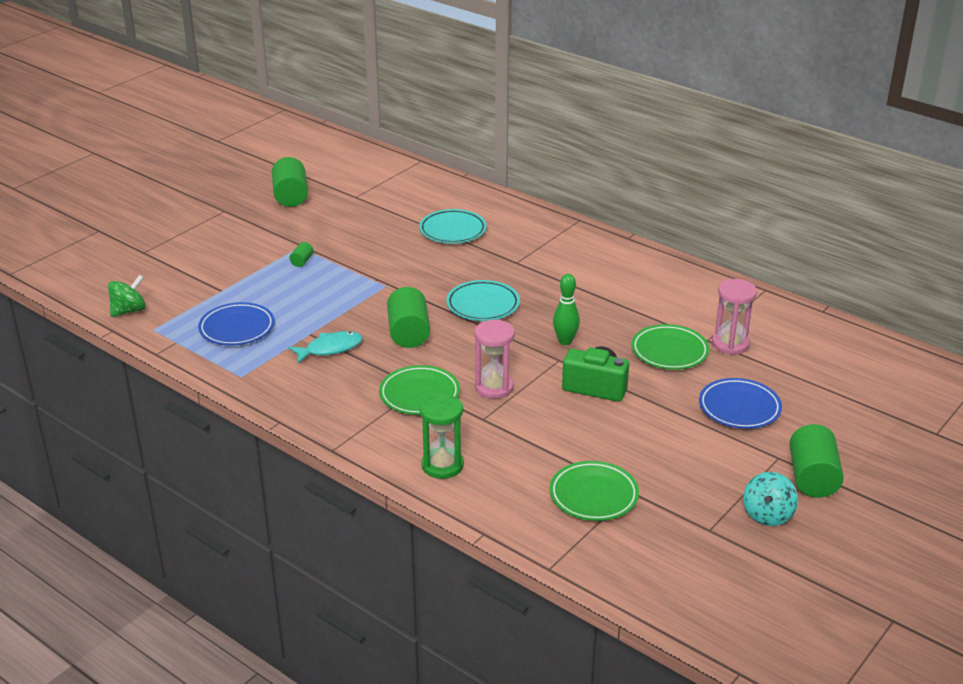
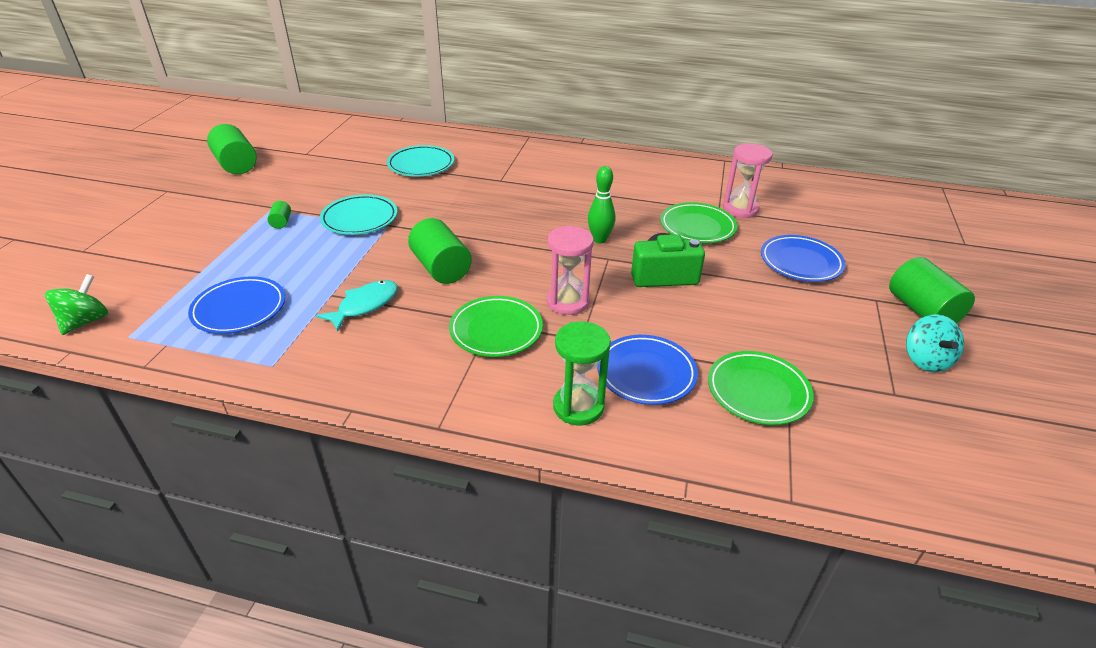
camera: 25 degrees left, 5 degrees up
turquoise plate [446,280,520,321] -> turquoise plate moved to [320,195,397,235]
none -> blue plate [597,335,698,405]

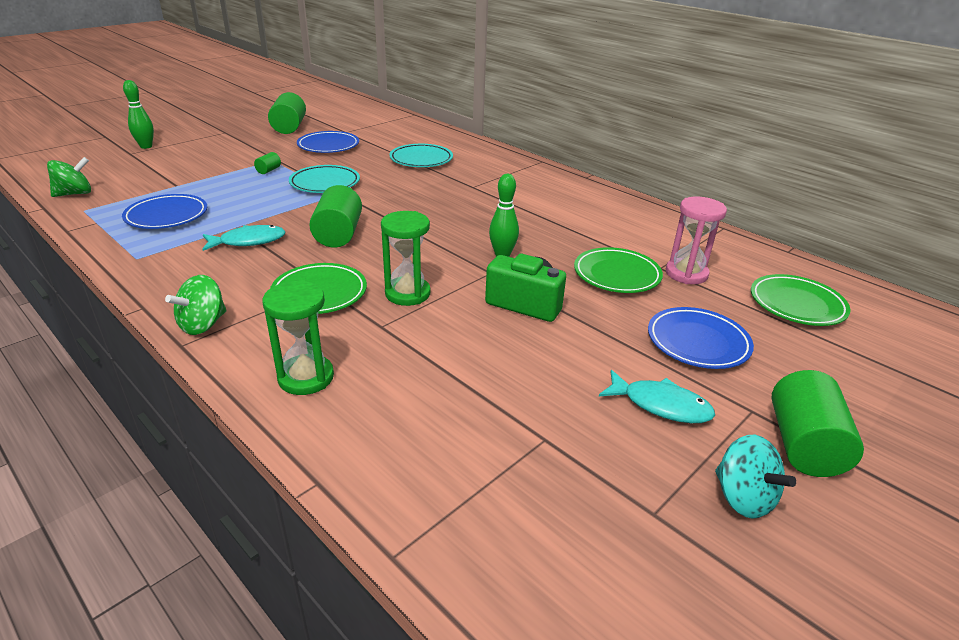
camera: 30 degrees right, 5 degrees down
pink hourglass [547,226,594,315] -> green hourglass [381,211,431,306]
blue plate [597,335,698,405] -> blue plate moved to [297,131,359,153]
green plate [708,351,814,425] -> green plate moved to [751,274,851,326]
turquoise spinning top [906,314,964,372] -> turquoise spinning top turned 60 degrees counterclockwise [715,435,796,519]
none -> green bowling pin [123,80,154,149]
none -> green spinning top [165,275,227,335]
none -> turquoise fish [599,370,715,423]

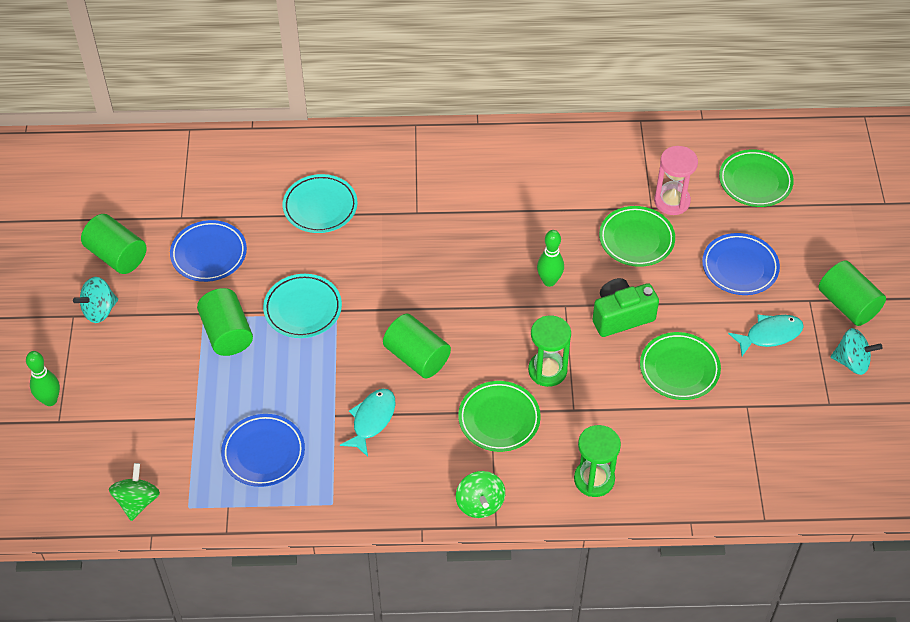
camera: 45 degrees left, 20 degrees up
green cylinder [254,152,281,174] -> green cylinder [197,288,253,356], size x2.18
none -> turquoise spinning top [73,277,118,323]
none -> green plate [640,332,721,400]

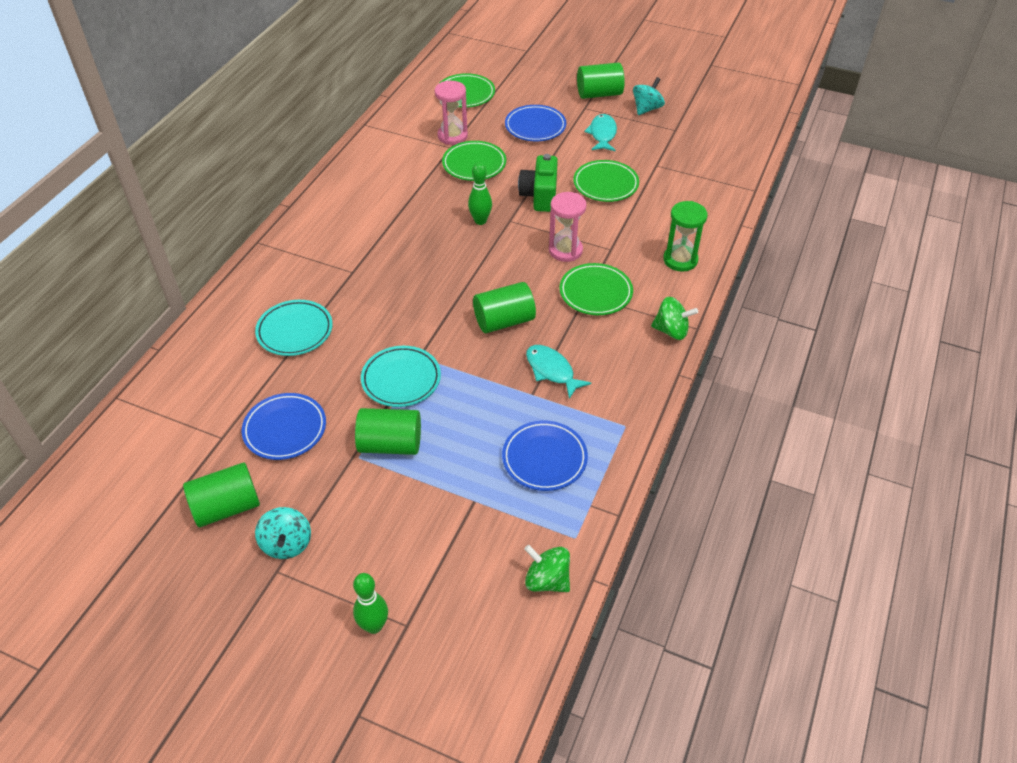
camera: 65 degrees left, 5 degrees down
green hourglass [528,316,571,387] -> pink hourglass [549,192,587,262]

